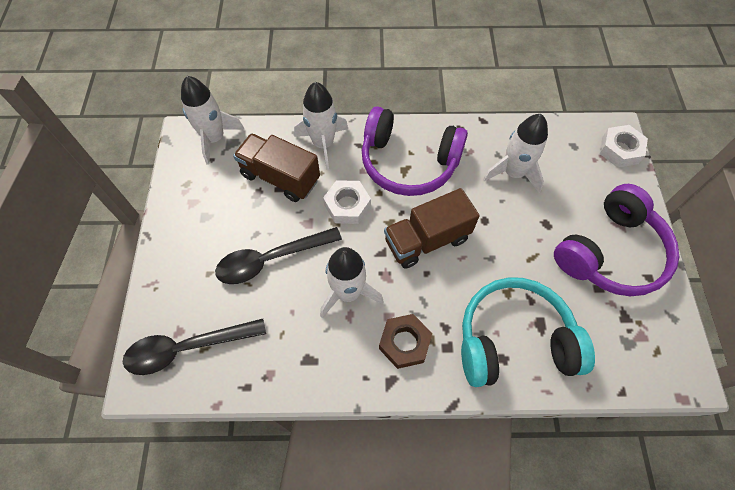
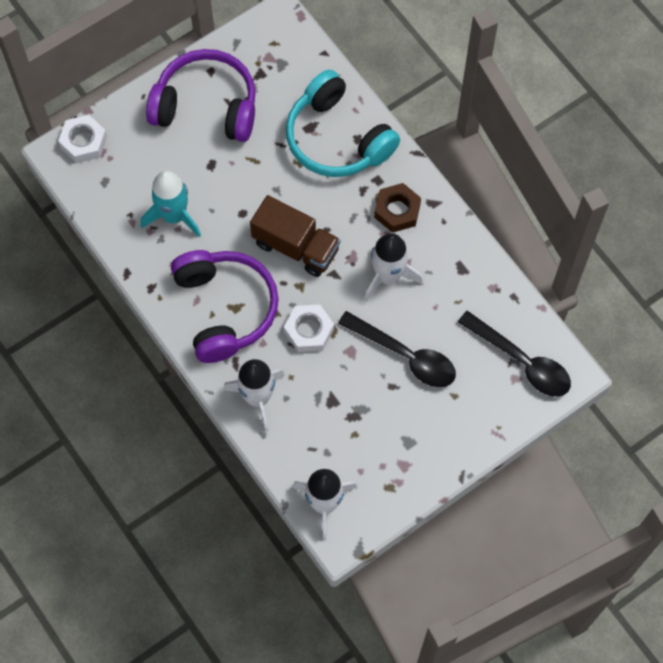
camera: 125 degrees left, 5 degrees up
brown truck [233,133,320,202] -> none
white rocket [483,114,548,193] -> turquoise rocket [141,171,201,237]

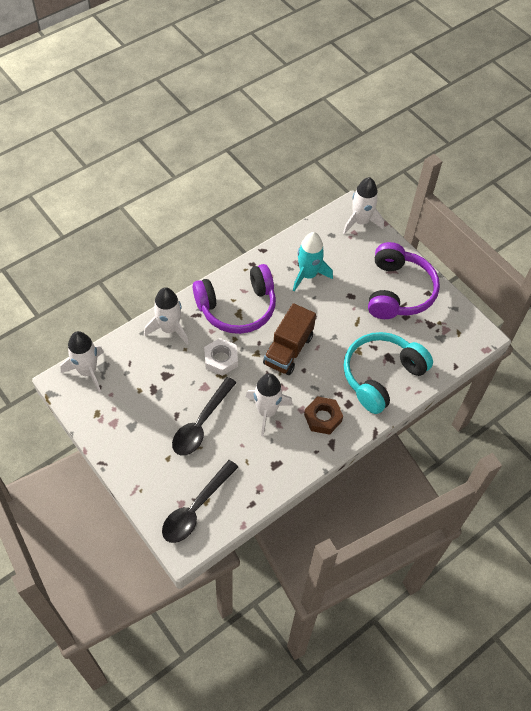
camera: 85 degrees right, 10 degrees down
white nut [58,115,107,163] -> white rocket [343,177,384,234]

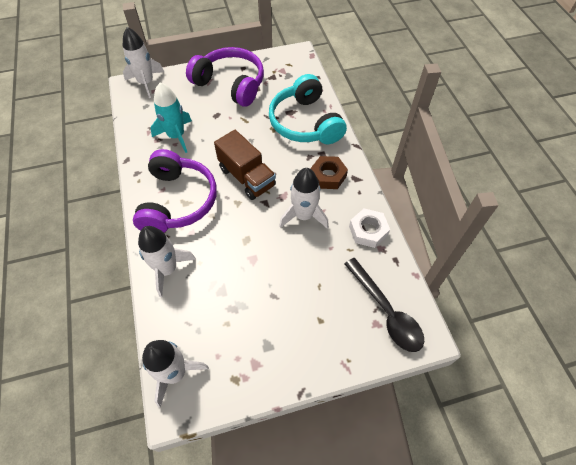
camera: 65 degrees left, 0 degrees up
black spoon [172,377,237,456] -> none
white nut [204,338,238,376] -> white nut moved to [349,209,390,248]

